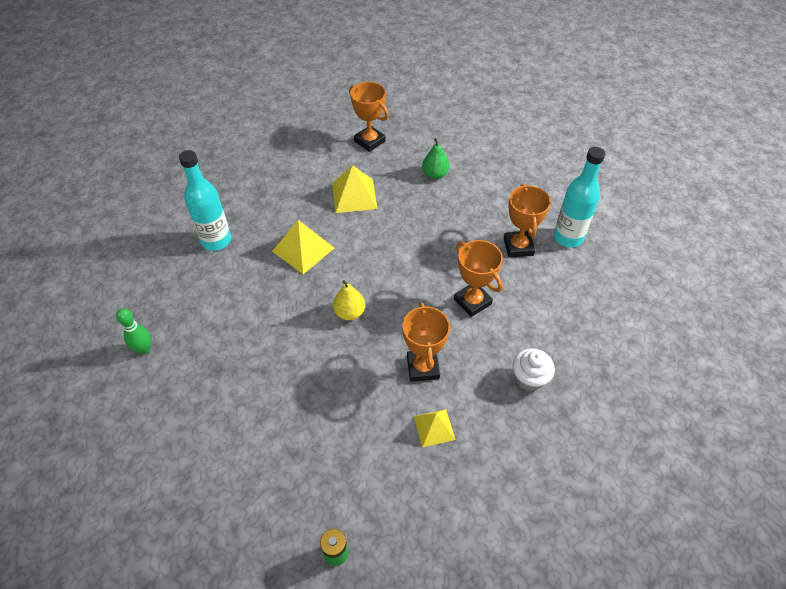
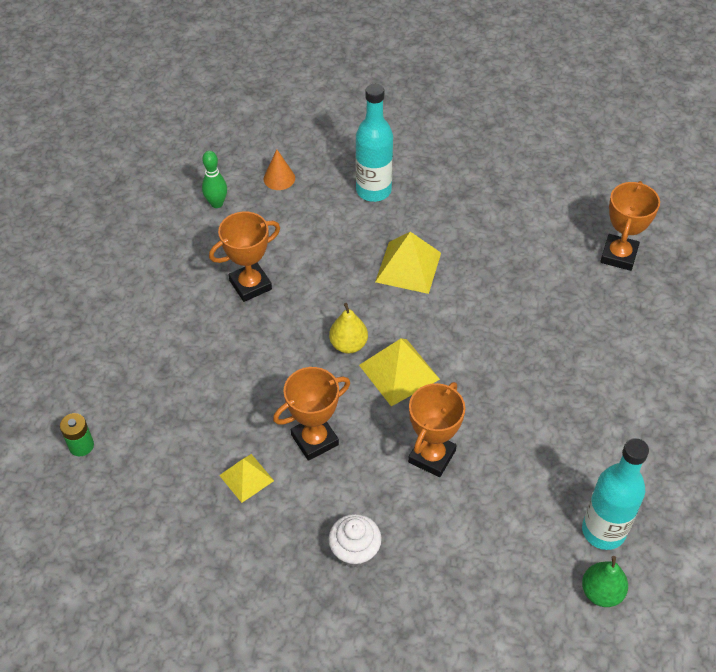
camera: 65 degrees right, 0 degrees up
yellow pyramid [332,165,378,213] -> yellow pyramid moved to [359,338,440,406]
green pear [422,138,450,179] -> green pear moved to [582,556,628,607]
orange trophy [504,184,551,258] -> orange trophy moved to [209,211,280,302]
none -> orange cone [263,150,295,190]

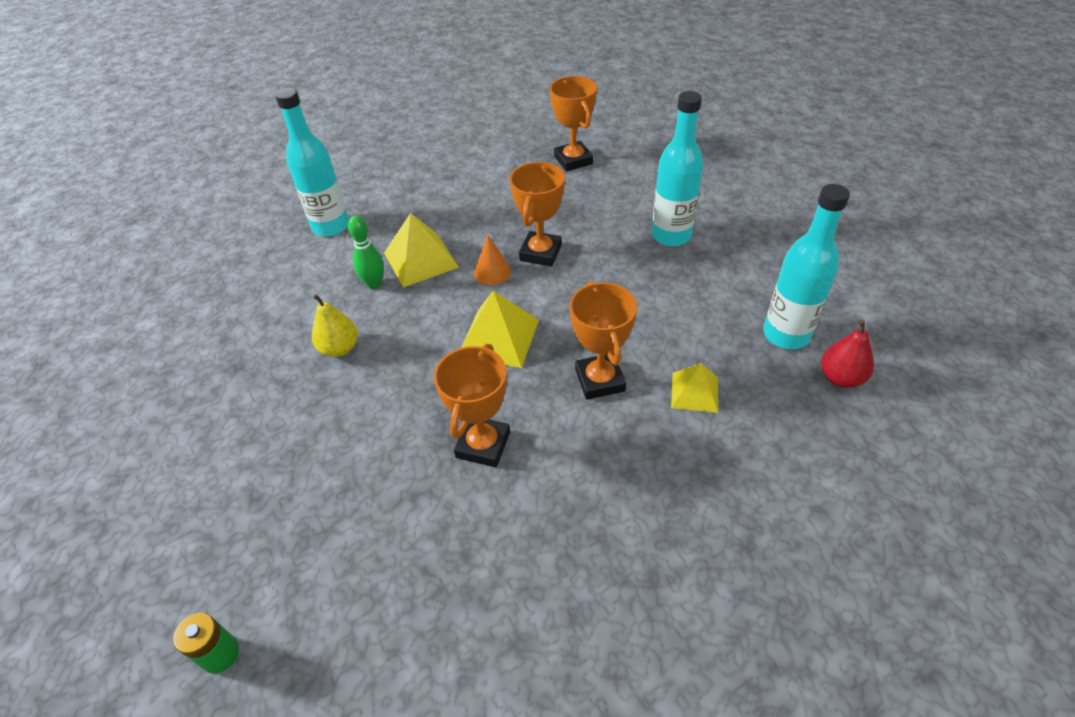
camera: 40 degrees left, 5 degrees down
green bowling pin [202,151,227,208] -> green bowling pin moved to [348,216,384,289]
orange trophy [209,211,280,302] -> orange trophy moved to [510,162,565,266]
yellow pyramid [219,454,274,503] -> yellow pyramid moved to [671,363,718,413]
orange cone [263,150,295,190] -> orange cone moved to [474,235,511,285]
white cupcake [328,514,382,568] -> none
yellow pear [329,303,368,354] -> yellow pear moved to [312,294,358,357]
green pear [582,556,628,607] -> red pear [821,320,874,388]
none -> turquoise bottle [652,91,704,246]

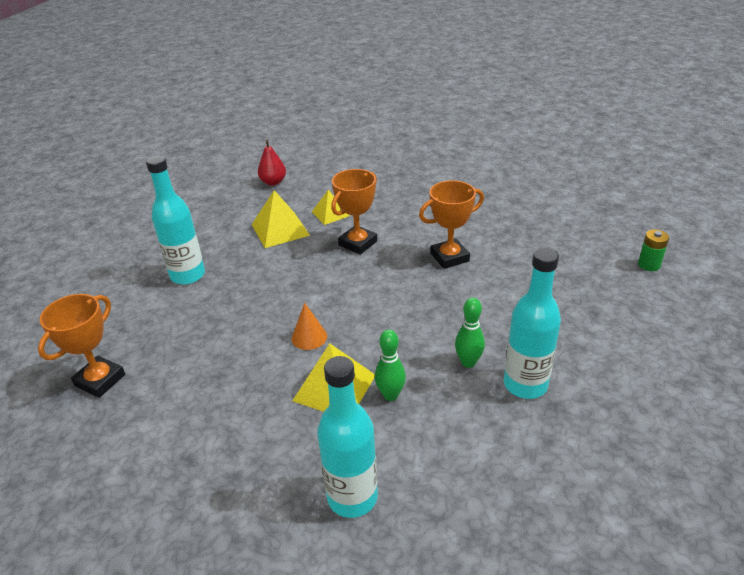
camera: 130 degrees left, 10 degrees down
yellow pear [312,294,358,357] -> green bowling pin [455,298,485,368]
yellow pyramid [461,291,539,368] -> yellow pyramid moved to [252,190,310,248]
orange trophy [510,162,565,266] -> none
turquoise bottle [763,184,850,349] -> turquoise bottle moved to [504,248,561,399]

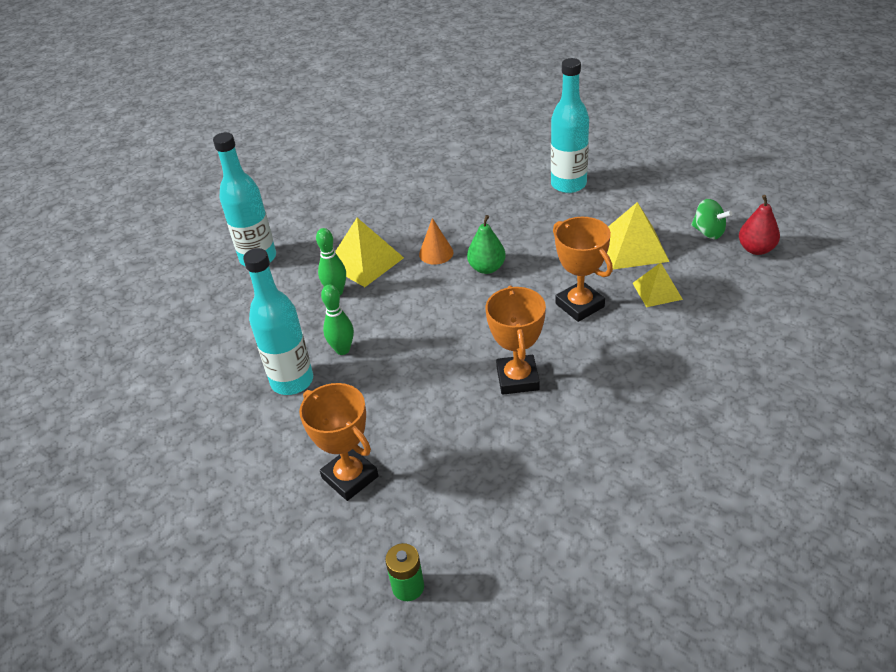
camera: 110 degrees right, 5 degrees up
orange trophy [38,294,125,398] -> orange trophy moved to [299,383,379,501]
none -> green pear [467,215,506,274]
none -> green spinning top [691,199,732,239]

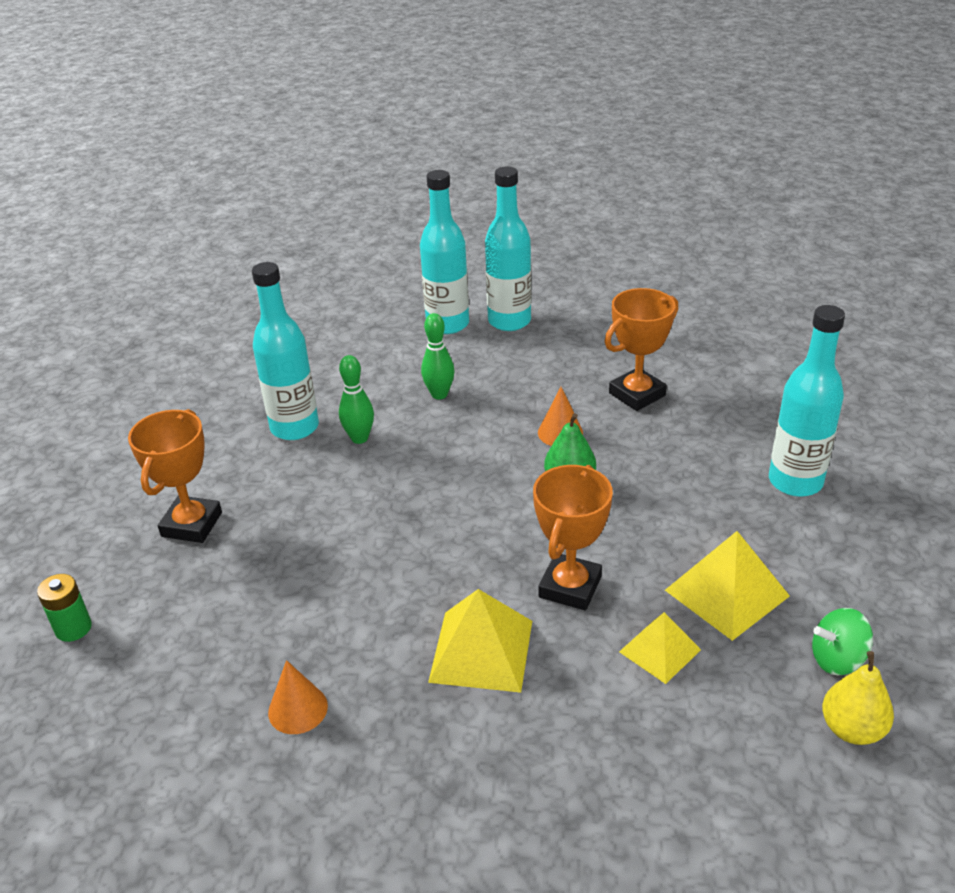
camera: 55 degrees right, 5 degrees down
yellow pyramid [335,218,404,287] -> yellow pyramid moved to [428,589,532,693]
orange trophy [486,286,546,395] -> orange trophy moved to [604,288,678,411]
green spinning top [691,199,732,239] -> green spinning top turned 75 degrees clockwise [812,608,873,675]
red pear [739,195,780,255] -> yellow pear [822,651,894,745]
none -> orange cone [268,660,328,734]
none -> turquoise bottle [485,167,531,331]

